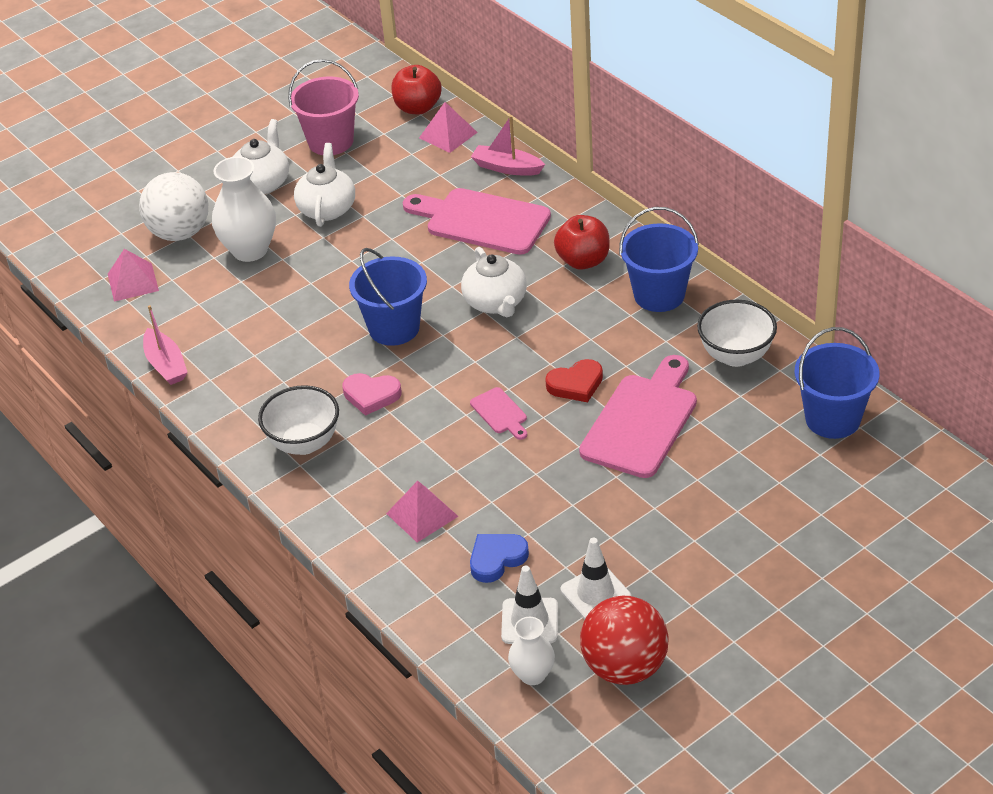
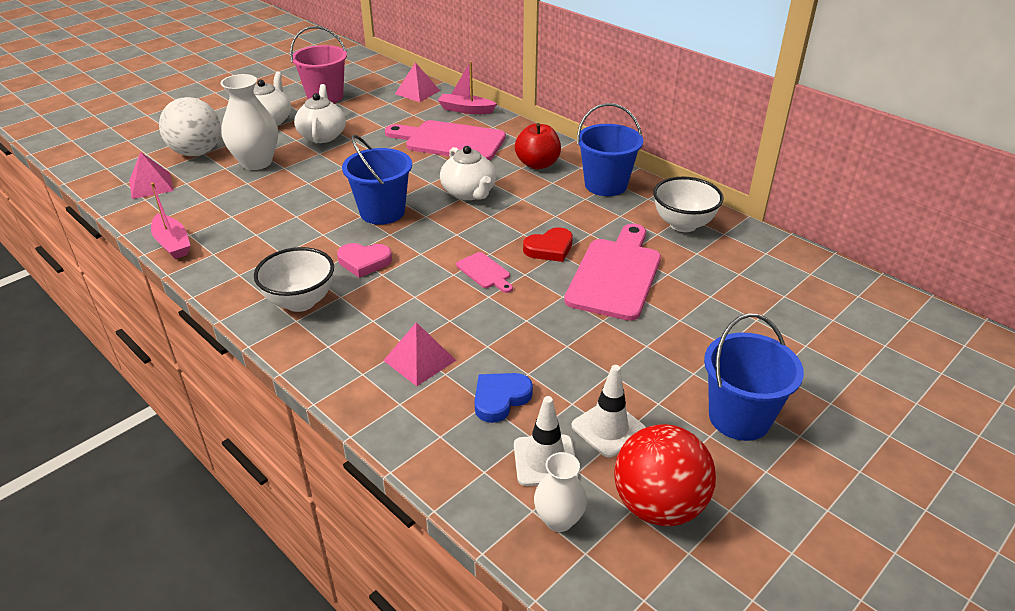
camera: 10 degrees left, 5 degrees down
red apple [391,65,442,114] -> none
blue bucket [794,327,880,439] -> blue bucket moved to [704,313,804,441]

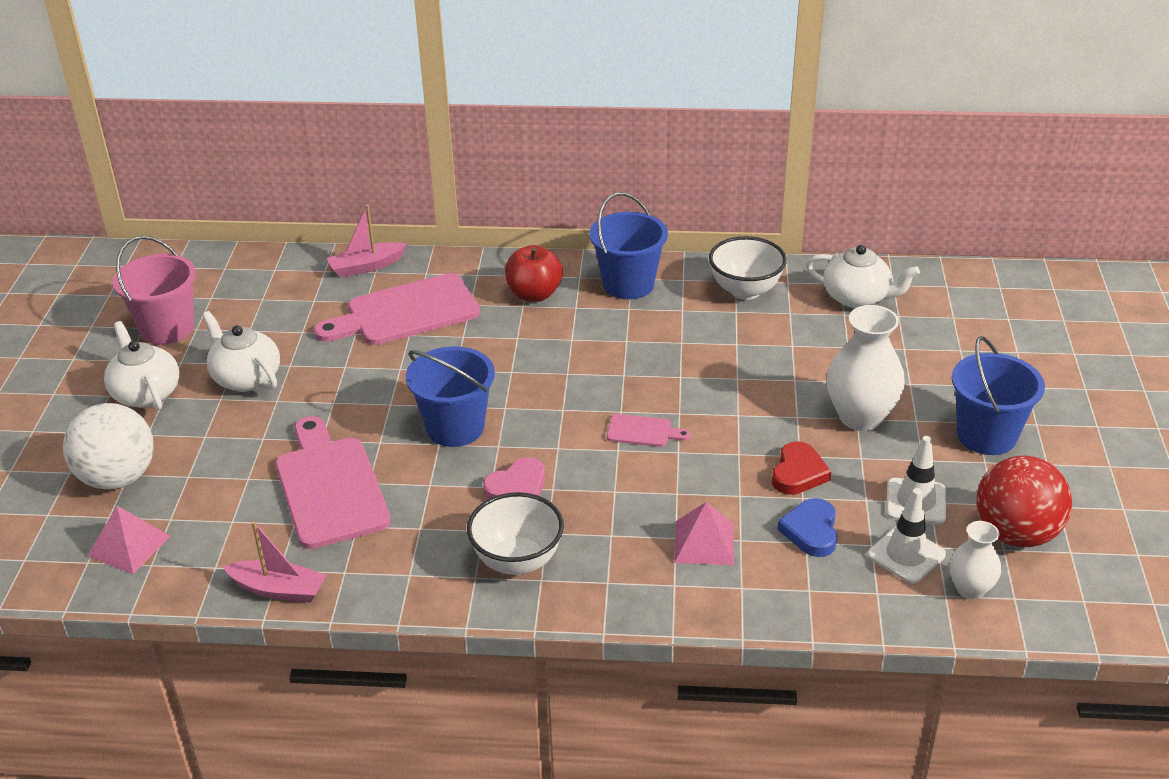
camera: 40 degrees left, 0 degrees up
white vase [220,74,278,170] -> white vase moved to [827,305,905,431]
pink pyramid [395,62,440,102] -> none
white teapot [440,146,496,200] -> white teapot moved to [806,245,920,308]
red heart [523,227,573,262] -> red heart moved to [772,441,831,495]
pink cutting board [564,224,661,321] -> pink cutting board moved to [276,416,391,549]

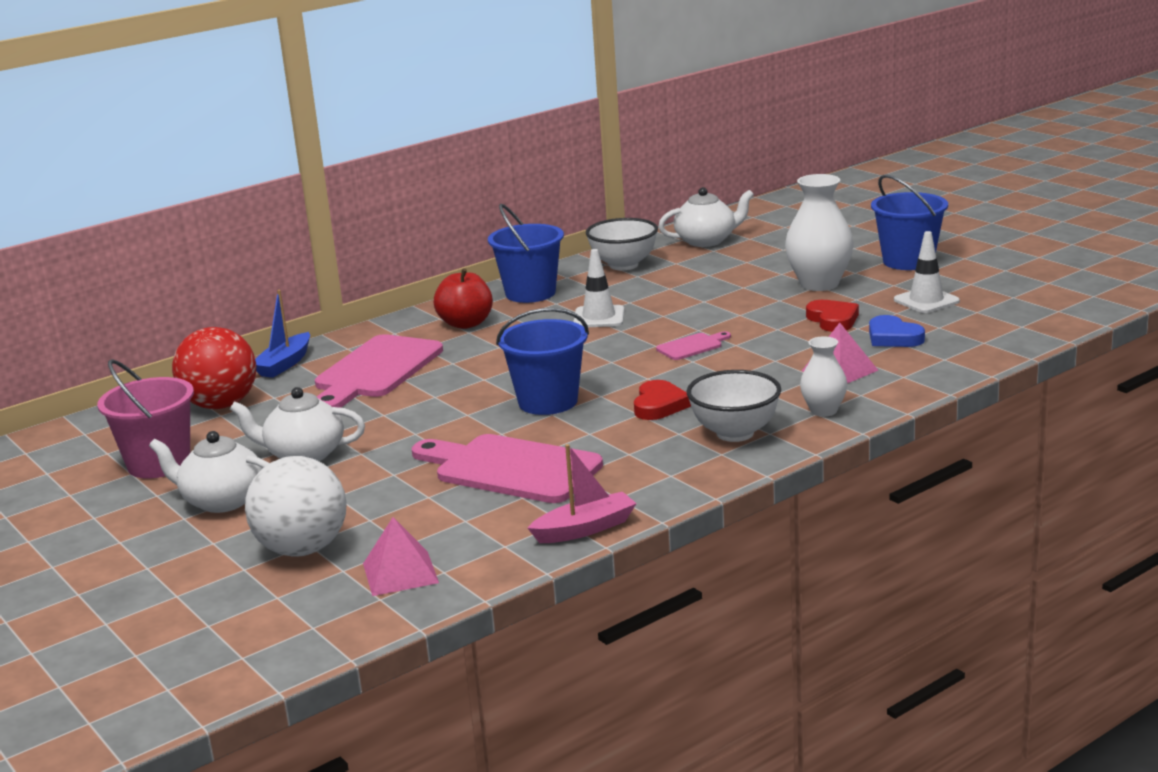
camera: 40 degrees left, 15 degrees down
pink boat [327,204,407,278] -> blue boat [255,290,310,378]
pink heart [483,457,545,500] -> red heart [634,380,691,420]
white traffic cone [867,488,946,584] -> white traffic cone moved to [574,249,624,327]
white vase [950,521,1001,599] -> white vase moved to [800,337,847,417]
red ball [977,456,1072,547] -> red ball moved to [172,327,257,409]

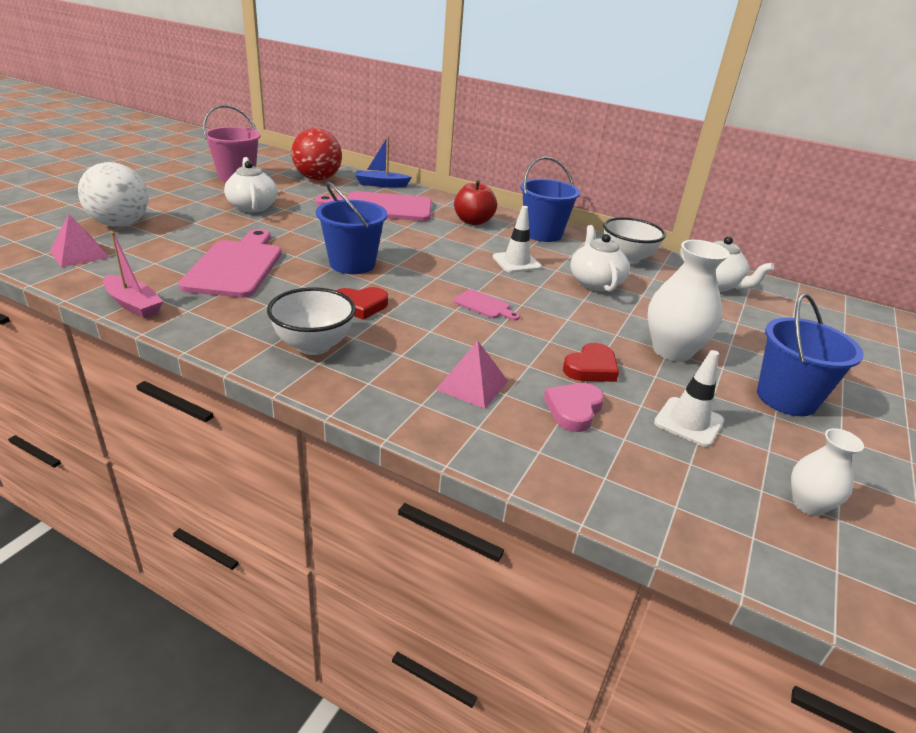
camera: 60 degrees right, 10 degrees up
white teapot [149,431,270,513] -> white teapot moved to [570,225,630,292]
white vase [800,337,847,417] -> white vase moved to [791,428,864,516]
blue heart [869,315,925,347] -> pink heart [544,383,604,432]

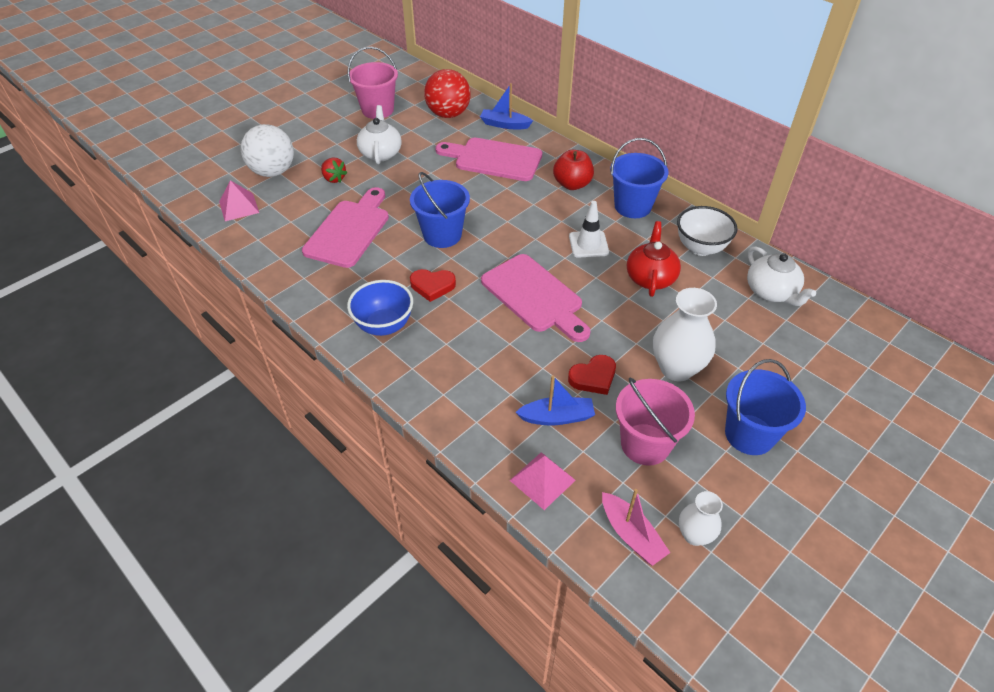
camera: 20 degrees right, 15 degrees up
pink boat [103,232,164,318] -> pink boat moved to [602,489,670,566]
white bowl [267,287,356,355] -> blue bowl [347,280,413,336]
pink pyramid [435,341,508,409] -> pink pyramid moved to [510,452,576,510]
pink cutting board [453,289,520,321] -> pink cutting board [481,254,591,342], size x2.19
pink heart [544,383,604,432] -> blue boat [515,375,595,425]
white teapot [570,225,630,292] -> red teapot [627,221,681,297]
white traffic cone [654,350,724,447] -> pink bucket [616,377,695,466]
none -> red strawberry [321,158,347,183]

